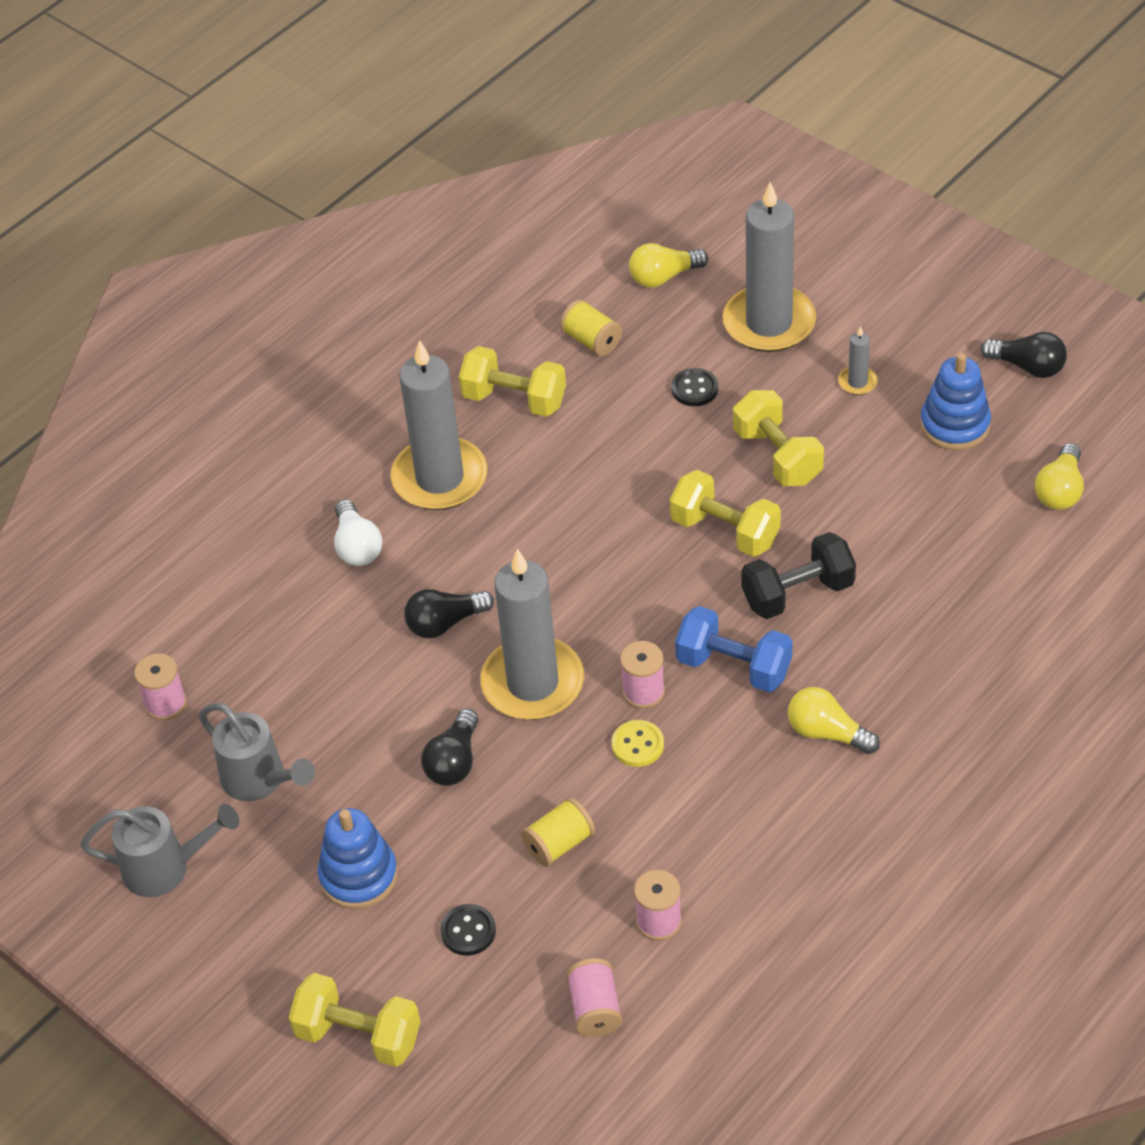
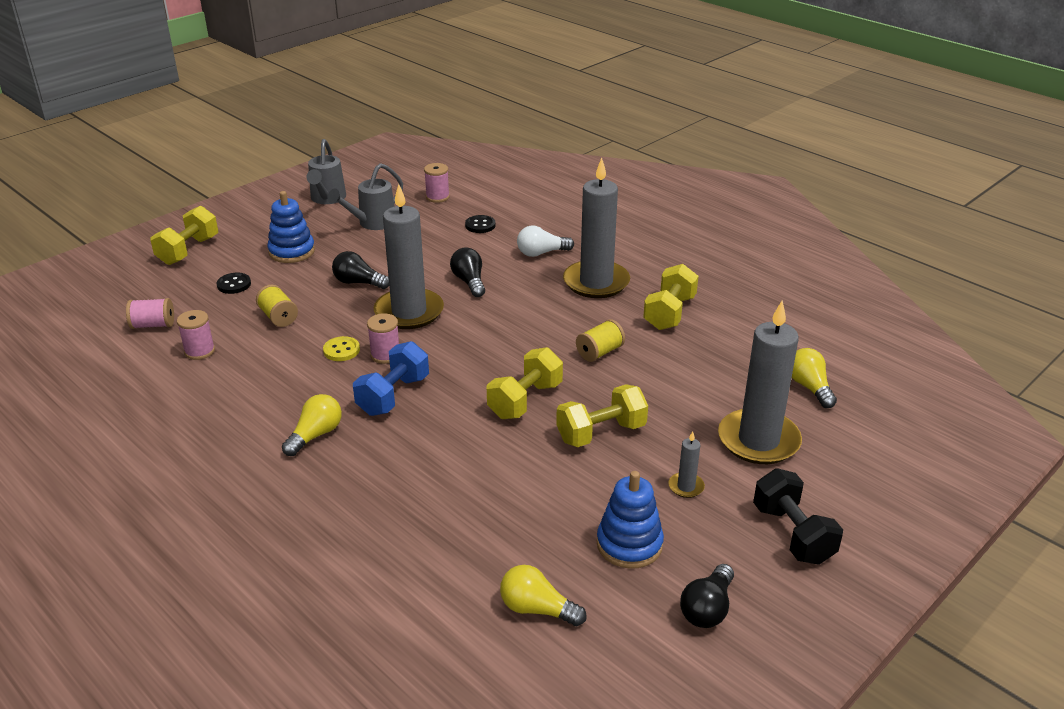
camera: 90 degrees right, 15 degrees down
yellow spool [560,299,622,356] -> yellow spool moved to [576,319,625,362]
black button [672,368,718,406] -> black button moved to [465,215,495,233]
black dumbbell [741,532,856,619] -> black dumbbell moved to [753,468,843,565]

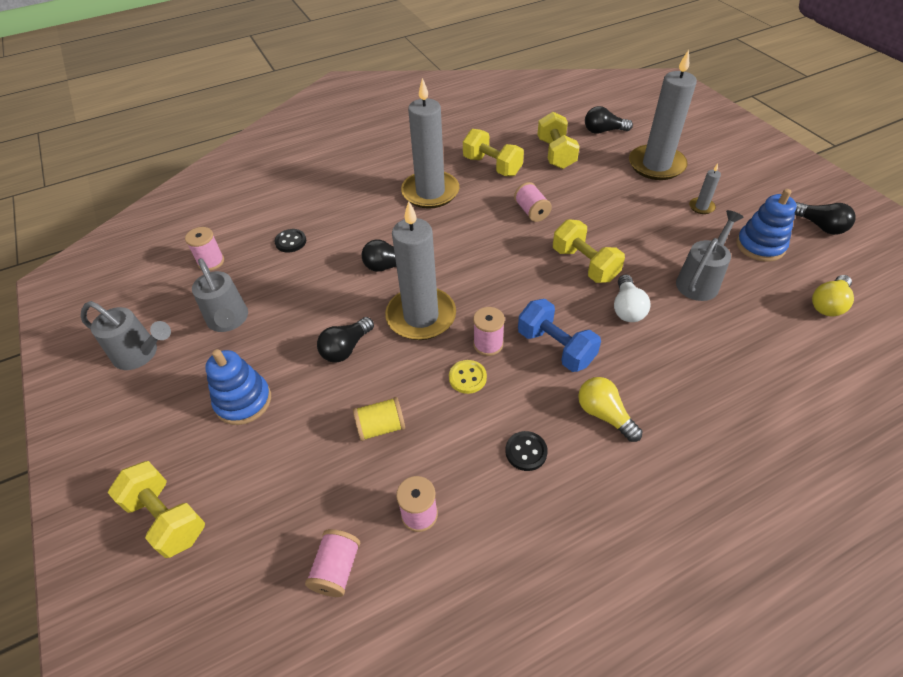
camera: 70 degrees left, 15 degrees up
black button [217,273,251,294] -> black button moved to [505,431,548,471]
white light bulb [517,226,574,257] -> white light bulb moved to [614,274,651,322]
yellow dumbbell [556,384,648,447] -> yellow dumbbell moved to [537,112,580,169]
yellow spool [576,319,625,362] -> pink spool [514,182,552,222]
black dumbbell [753,468,843,565] -> none
yellow light bulb [792,348,837,408] -> black light bulb [585,106,633,134]
none -> grey watering can [676,210,744,301]

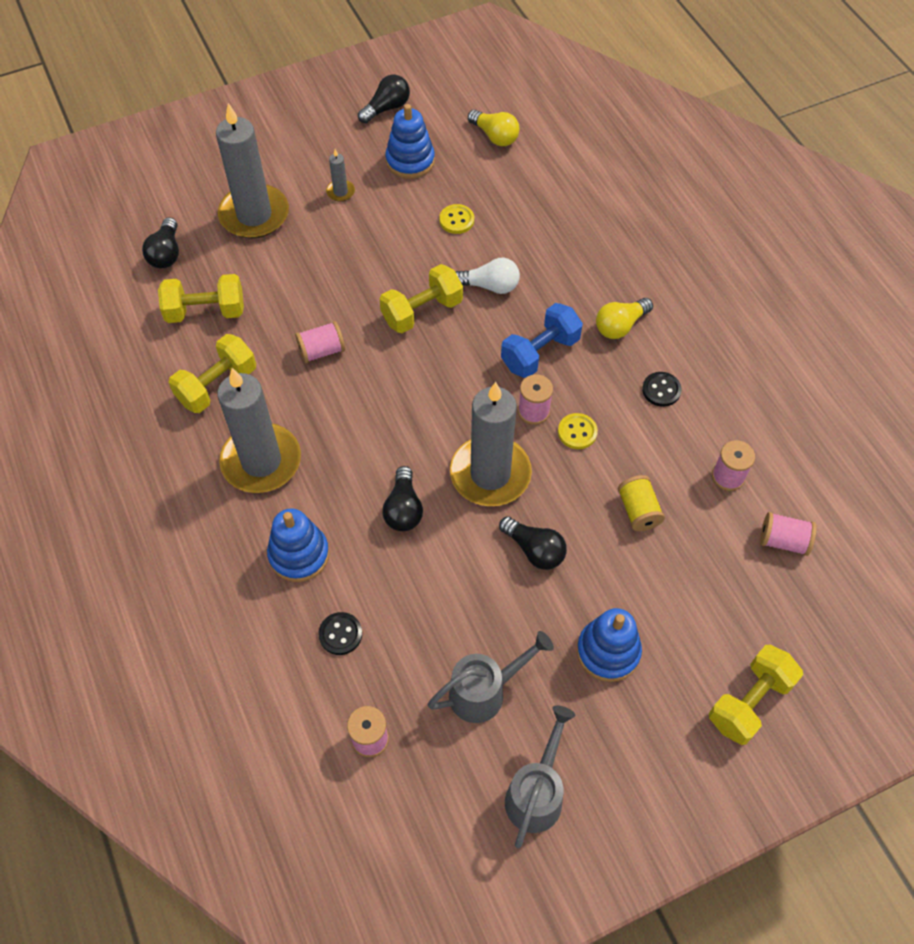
camera: 90 degrees left, 10 degrees up
grey watering can [676,210,744,301] -> yellow button [439,204,474,234]
none -> blue stacking toy [267,508,329,582]

